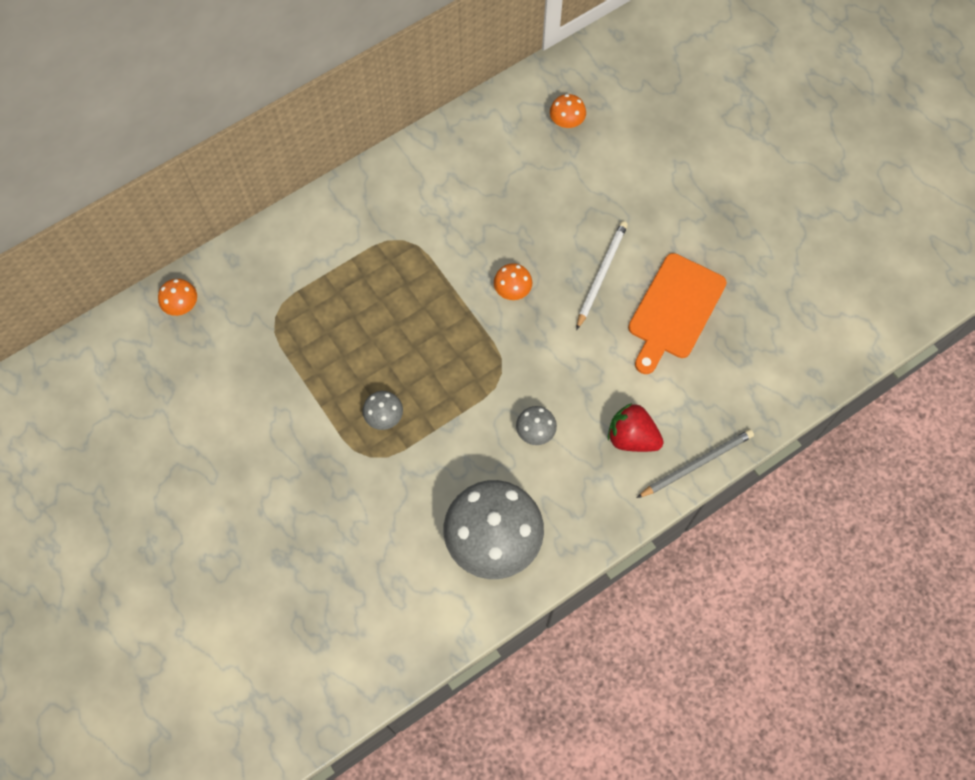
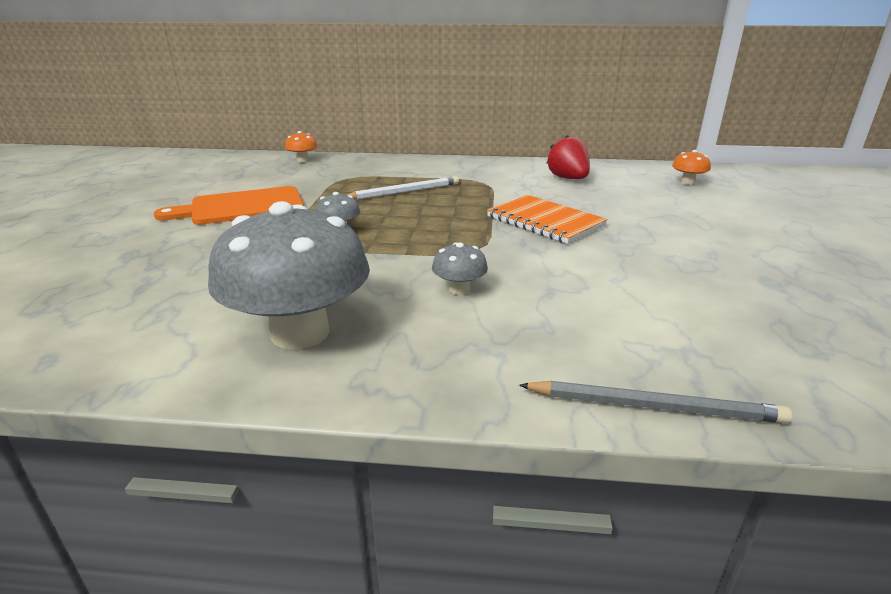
camera: 40 degrees right, 40 degrees down
orange mushroom [494,263,532,300] -> orange notebook [487,195,608,244]
white pencil [576,221,628,330] -> white pencil moved to [347,176,459,200]
red strawberry [608,403,664,452] -> red strawberry moved to [547,135,590,179]
orange cutting board [628,253,727,374] -> orange cutting board moved to [154,186,304,225]

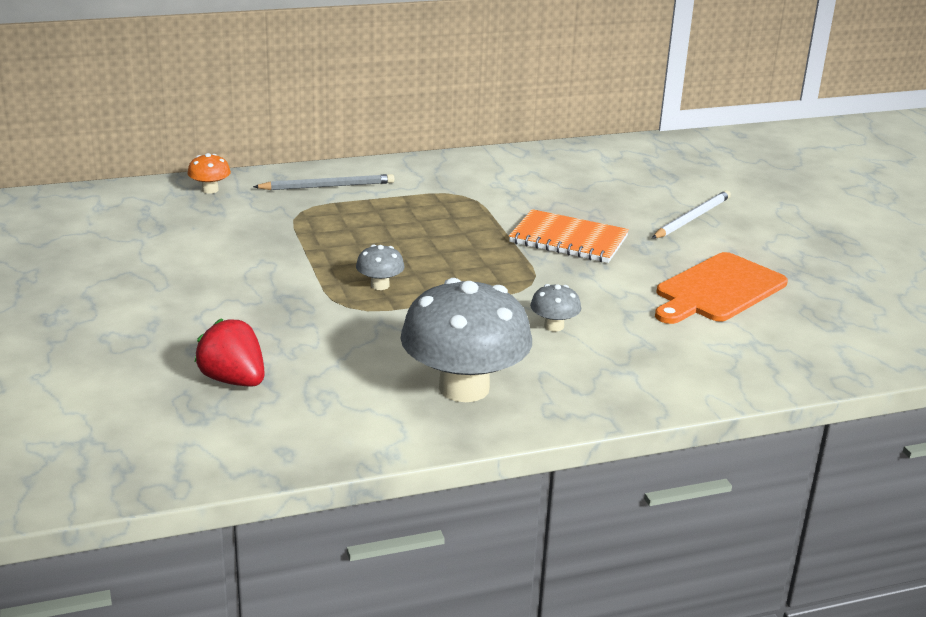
camera: 25 degrees left, 0 degrees up
orange cutting board [154,186,304,225] -> orange cutting board moved to [655,252,788,324]
white pencil [347,176,459,200] -> white pencil moved to [652,190,731,239]
grey pencil [519,381,792,423] -> grey pencil moved to [253,174,394,190]
red strawberry [547,135,590,179] -> red strawberry moved to [195,318,264,386]
orange mushroom [672,150,711,185] -> none

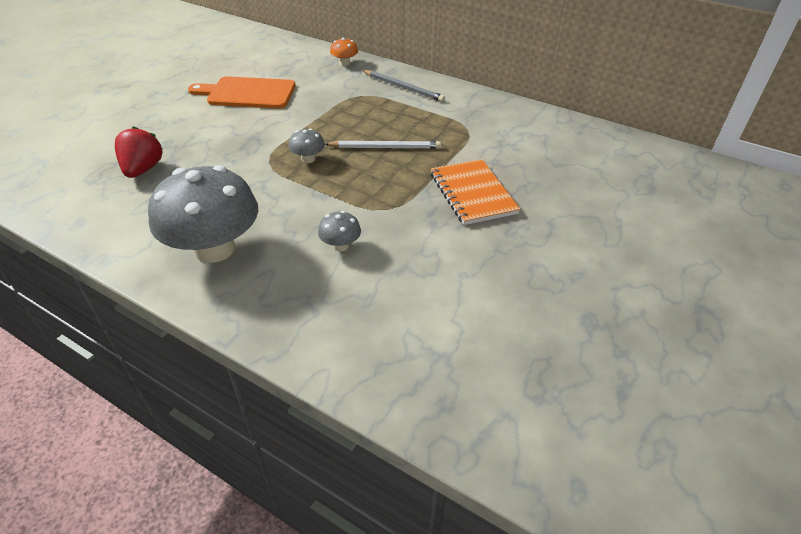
camera: 50 degrees right, 15 degrees up
white pencil [652,190,731,239] -> white pencil moved to [325,140,442,149]
orange cutting board [655,252,788,324] -> orange cutting board moved to [188,76,296,109]

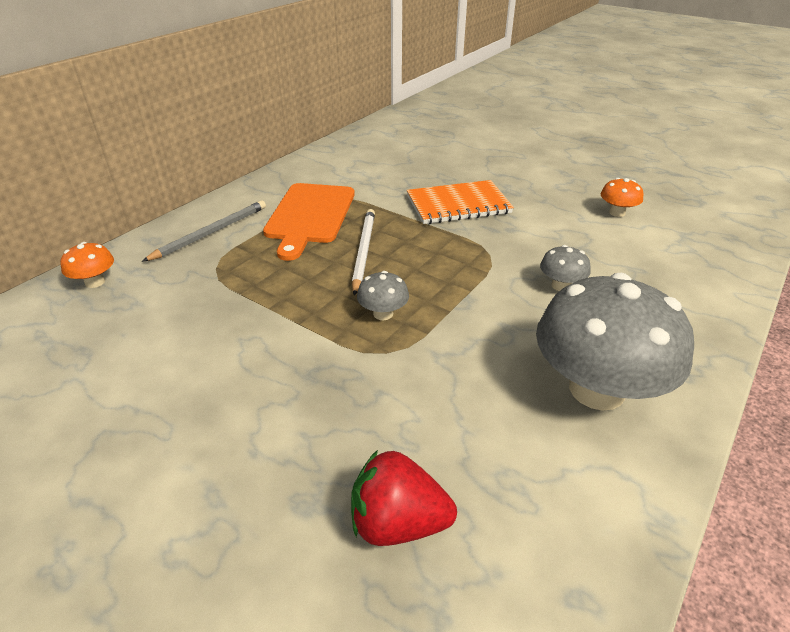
camera: 85 degrees left, 5 degrees down
orange cutting board [188,76,296,109] -> orange cutting board moved to [263,183,355,261]
none -> orange mushroom [601,178,644,217]

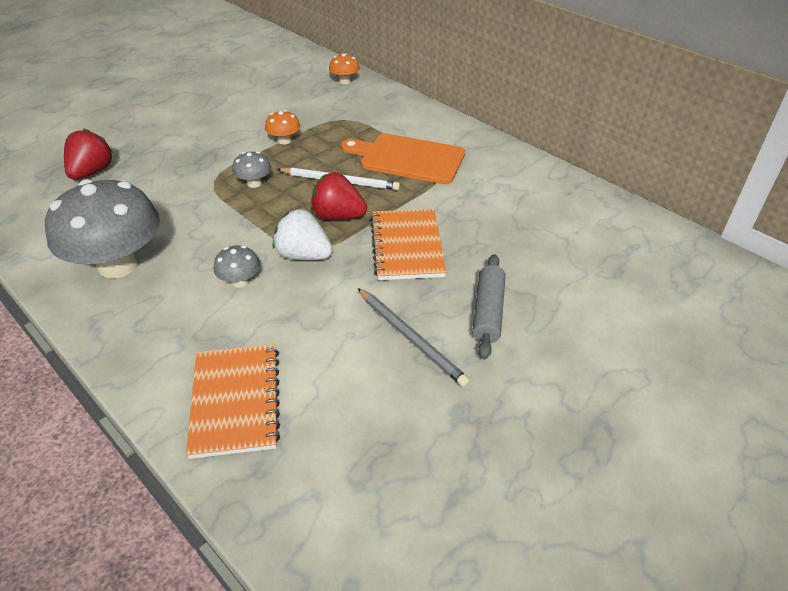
camera: 100 degrees right, 5 degrees up
grey pencil [142,200,266,262] -> grey pencil moved to [358,288,470,387]
orange mushroom [601,178,644,217] -> orange mushroom moved to [265,110,300,145]
none -> orange notebook [186,344,280,459]
none -> white strawberry [273,209,333,260]
none -> red strawberry [311,172,367,220]
none -> grey rolling pin [472,254,506,359]

